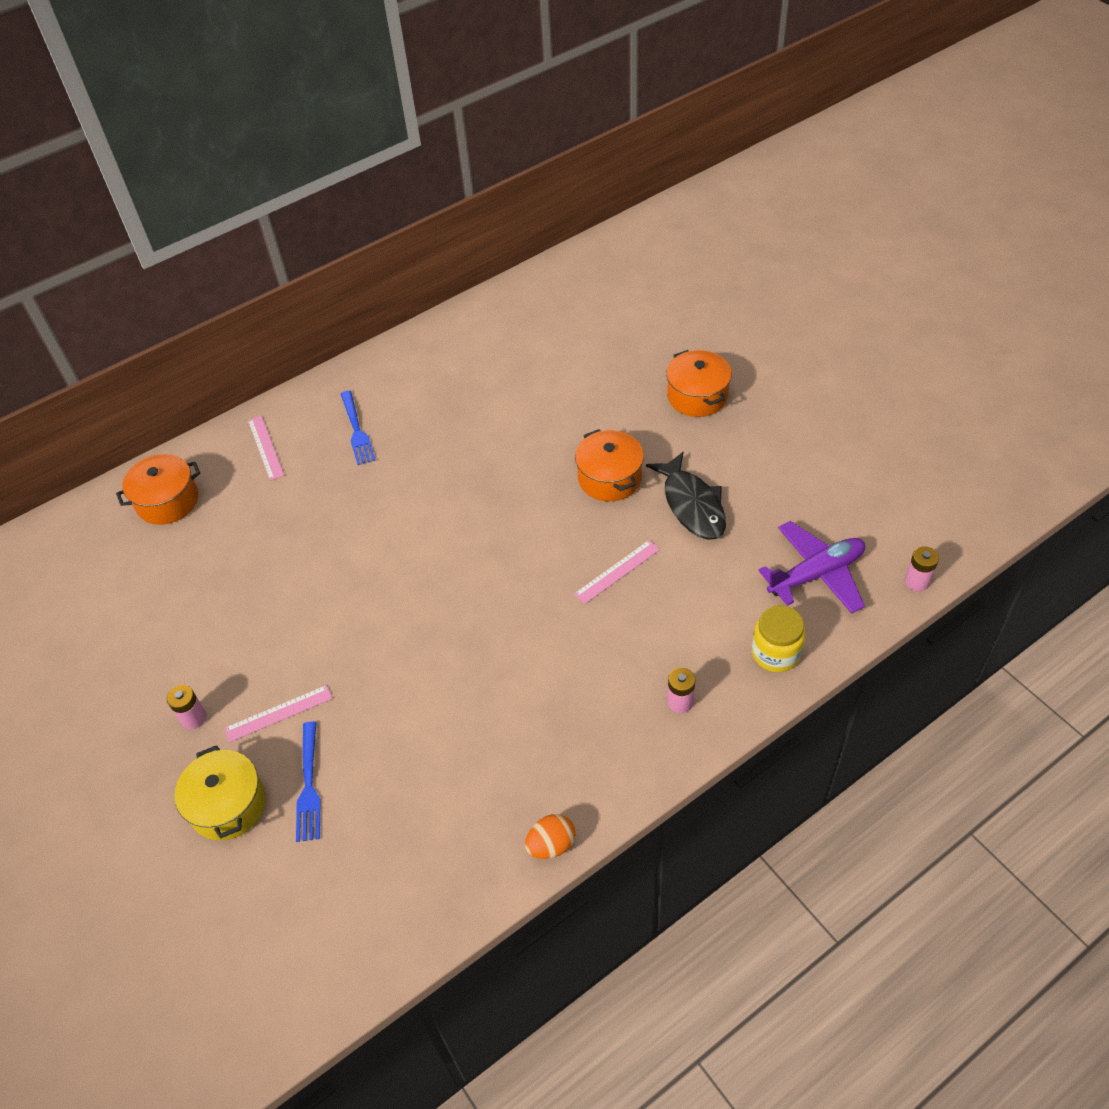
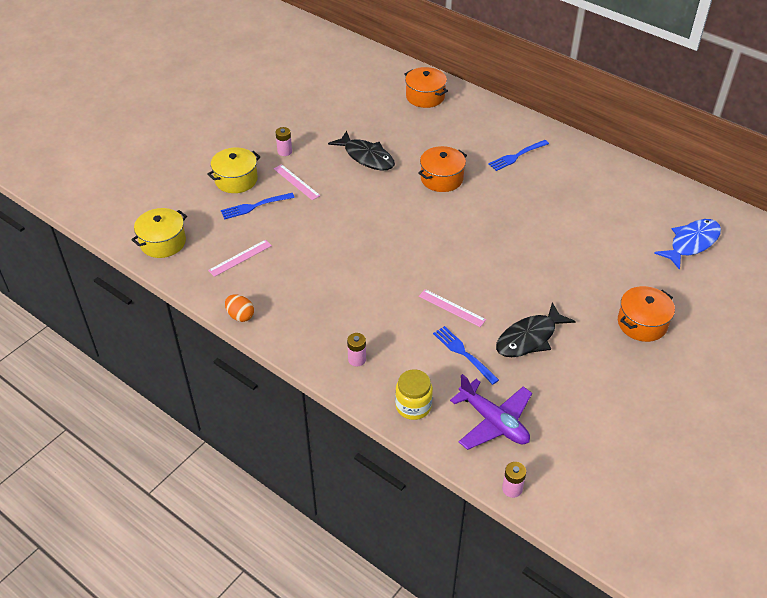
camera: 70 degrees right, 5 degrees down
pink ruler [248,416,284,481] -> pink ruler moved to [208,240,272,277]
orange pot [575,429,644,501] -> orange pot moved to [418,146,467,192]
none -> yellow pot [131,208,187,258]
none -> black fish [328,131,395,171]
none -> blue fork [433,326,499,385]
none -> blue fish [654,219,721,270]

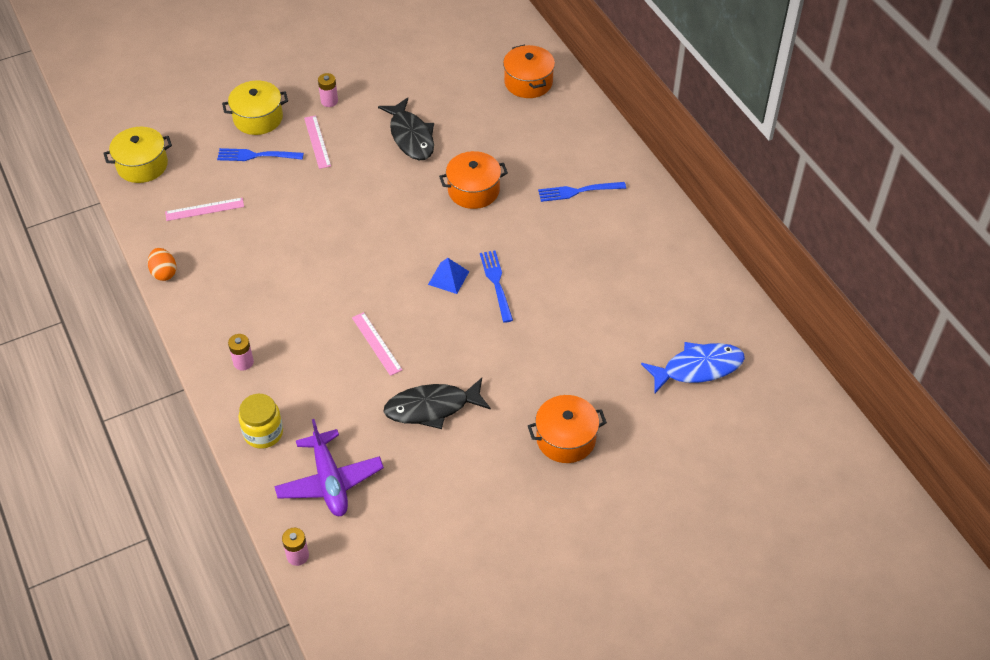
camera: 25 degrees right, 5 degrees up
blue fork [433,326,499,385] -> blue fork moved to [480,251,513,323]
none -> blue pyramid [428,258,469,294]

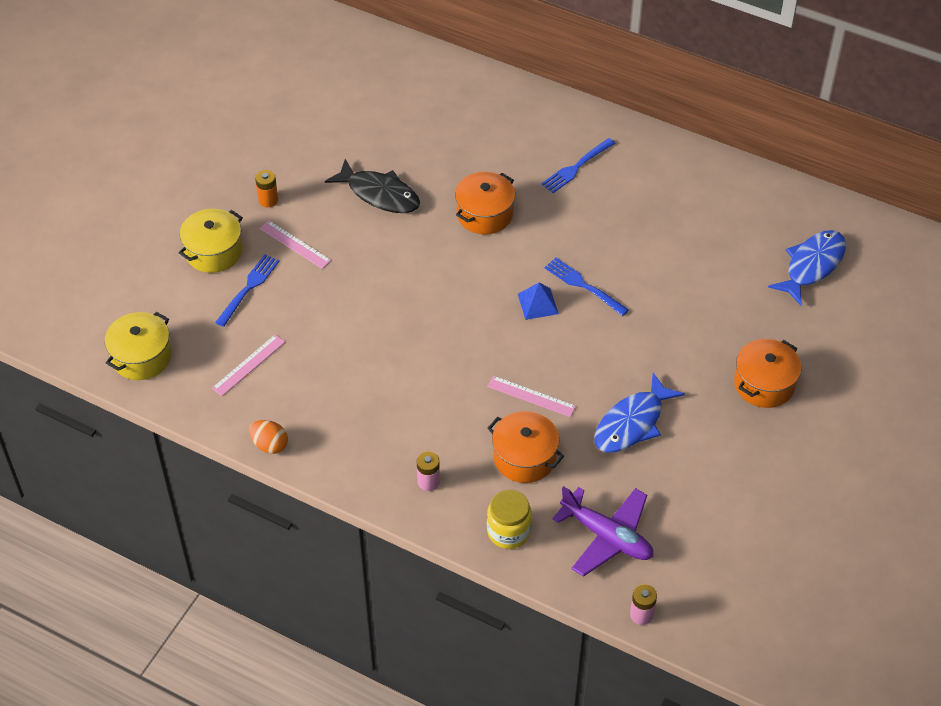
camera: 35 degrees left, 0 degrees up
blue fork [217,148,304,161] -> blue fork turned 150 degrees clockwise [215,254,279,327]
pink battery [318,73,338,107] -> orange battery [255,170,278,207]
black fish [383,378,491,429] -> blue fish [594,373,685,453]
orange pot [503,45,555,98] -> orange pot moved to [487,411,564,483]

